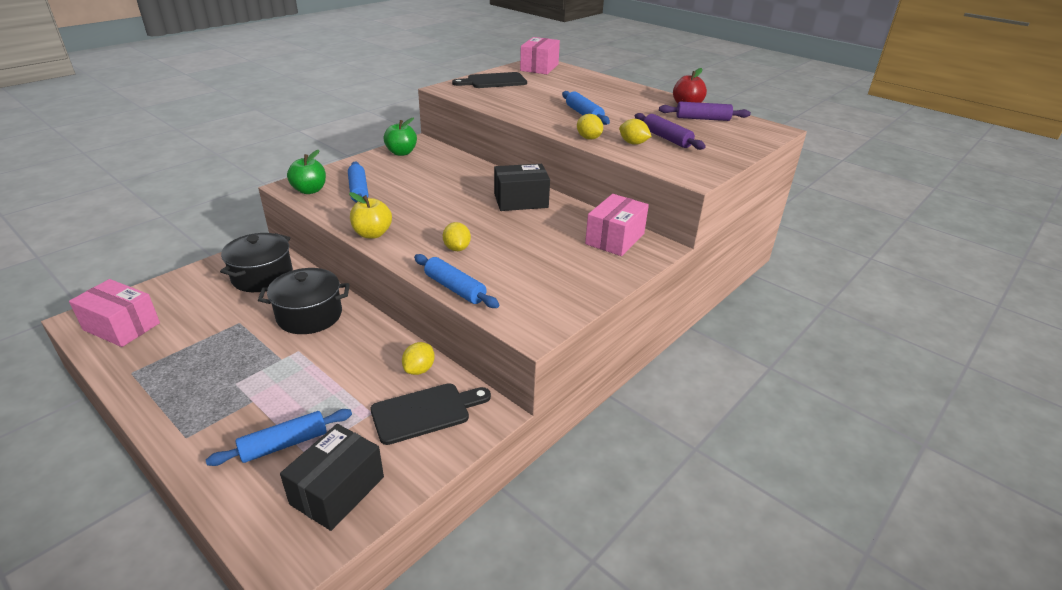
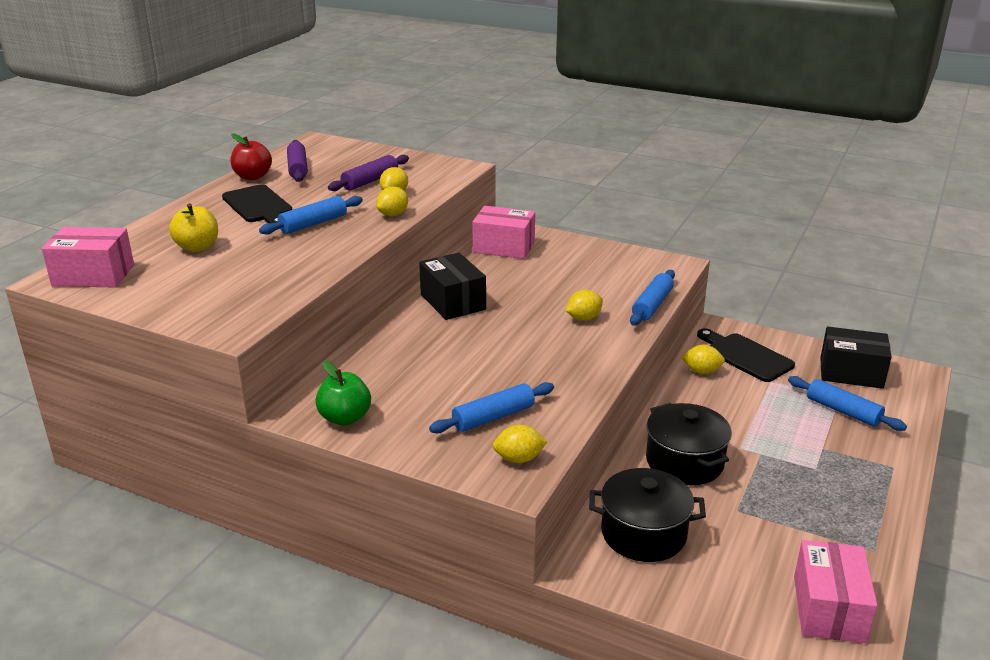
camera: 105 degrees left, 5 degrees down
green apple [287,150,326,194] -> yellow lemon [493,425,548,463]
yellow apple [349,192,392,238] -> yellow apple moved to [169,203,218,252]
black cutting board [452,72,527,88] -> black cutting board moved to [222,184,292,223]

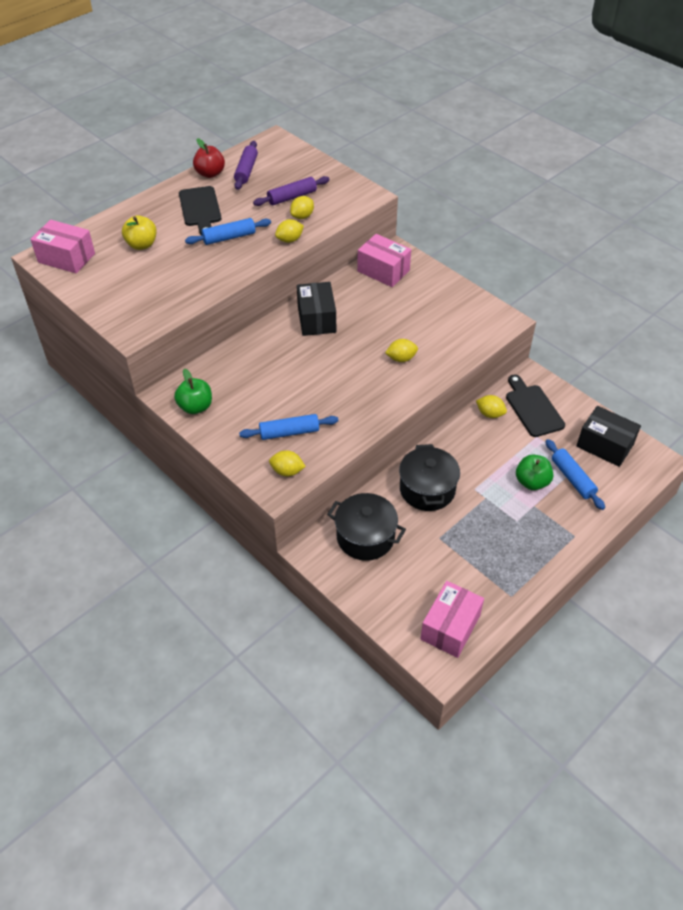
camera: 20 degrees right, 20 degrees up
blue rolling pin [630,270,675,325] -> none
none -> green apple [516,455,553,490]

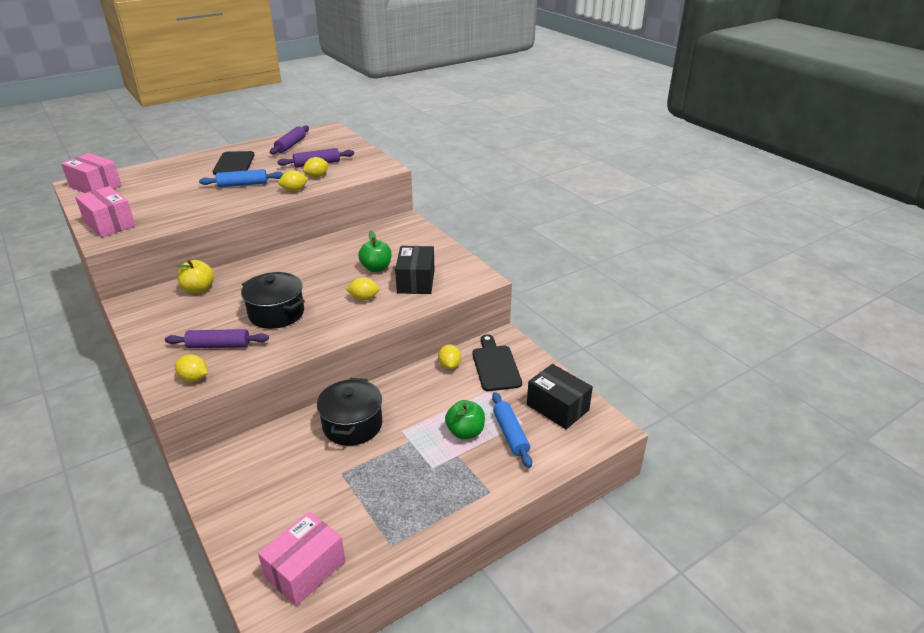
camera: 10 degrees right, 15 degrees down
yellow apple [122,215,157,250] -> yellow apple moved to [177,260,214,294]
green apple [174,368,212,414] -> green apple moved to [358,231,391,272]
red apple [193,138,225,178] -> none
blue rolling pin [239,414,338,440] -> purple rolling pin [165,329,269,348]
black box [297,282,336,336] -> black box moved to [395,246,435,294]
black pot [327,493,406,561] -> black pot moved to [241,272,305,329]
pink box [357,234,411,287] -> pink box moved to [75,186,136,237]
yellow lemon [476,395,507,418] -> yellow lemon turned 45 degrees clockwise [438,344,461,370]

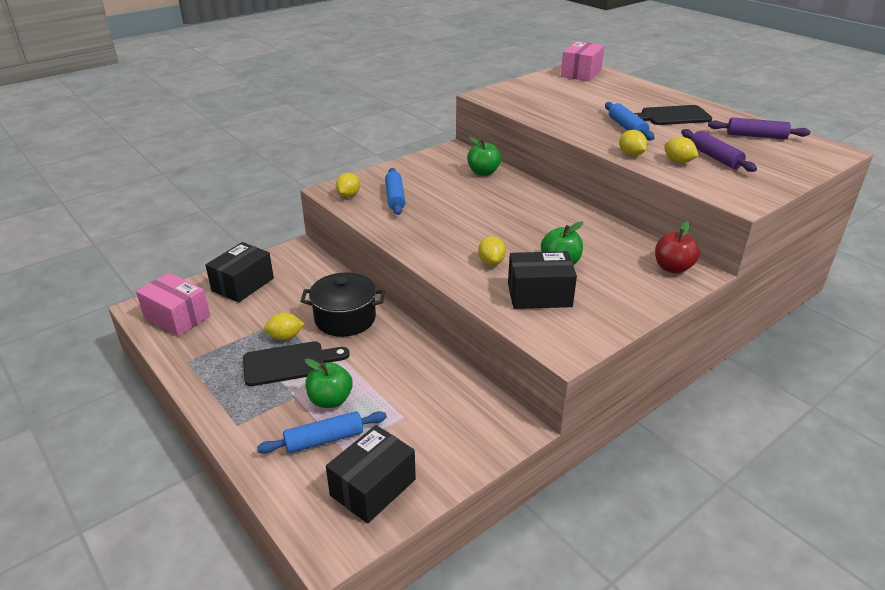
camera: 85 degrees right, 0 degrees up
pink box [75,186,136,237] -> none
purple rolling pin [165,329,269,348] -> blue rolling pin [385,168,405,215]
yellow apple [177,260,214,294] -> green apple [467,137,501,176]
black pot [241,272,305,329] -> none
yellow lemon [438,344,461,370] -> yellow lemon moved to [264,313,304,340]
black cutting board [472,334,522,391] -> black cutting board moved to [243,341,350,386]
none -> black box [205,242,274,303]
none -> red apple [655,221,700,274]

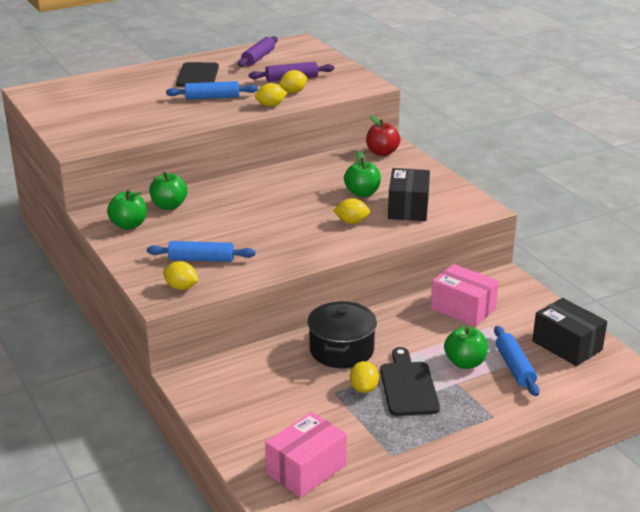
camera: 80 degrees left, 5 degrees down
black box [205,242,274,303] -> none
pink box [561,41,605,81] -> pink box moved to [431,264,499,326]
none -> green apple [107,189,147,230]

